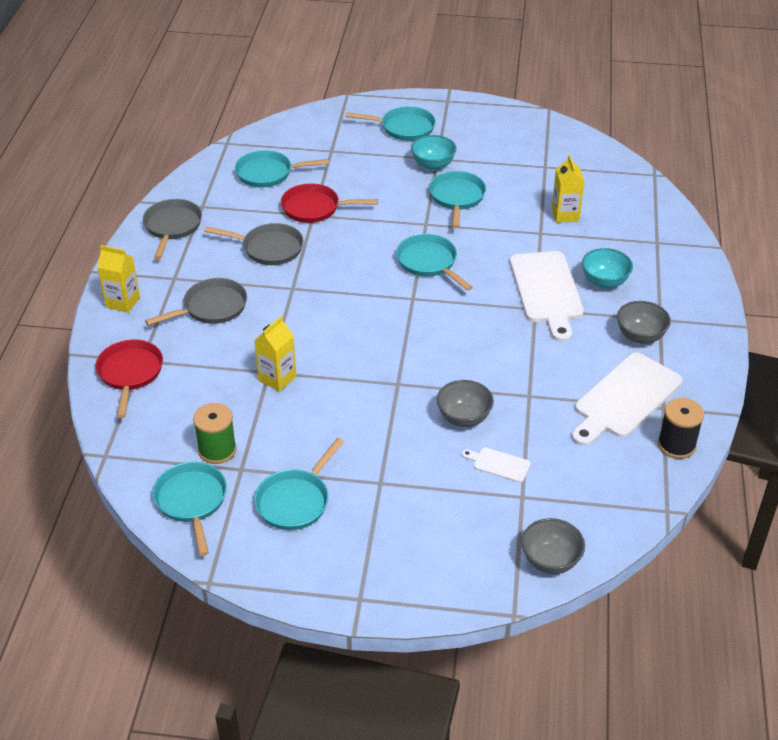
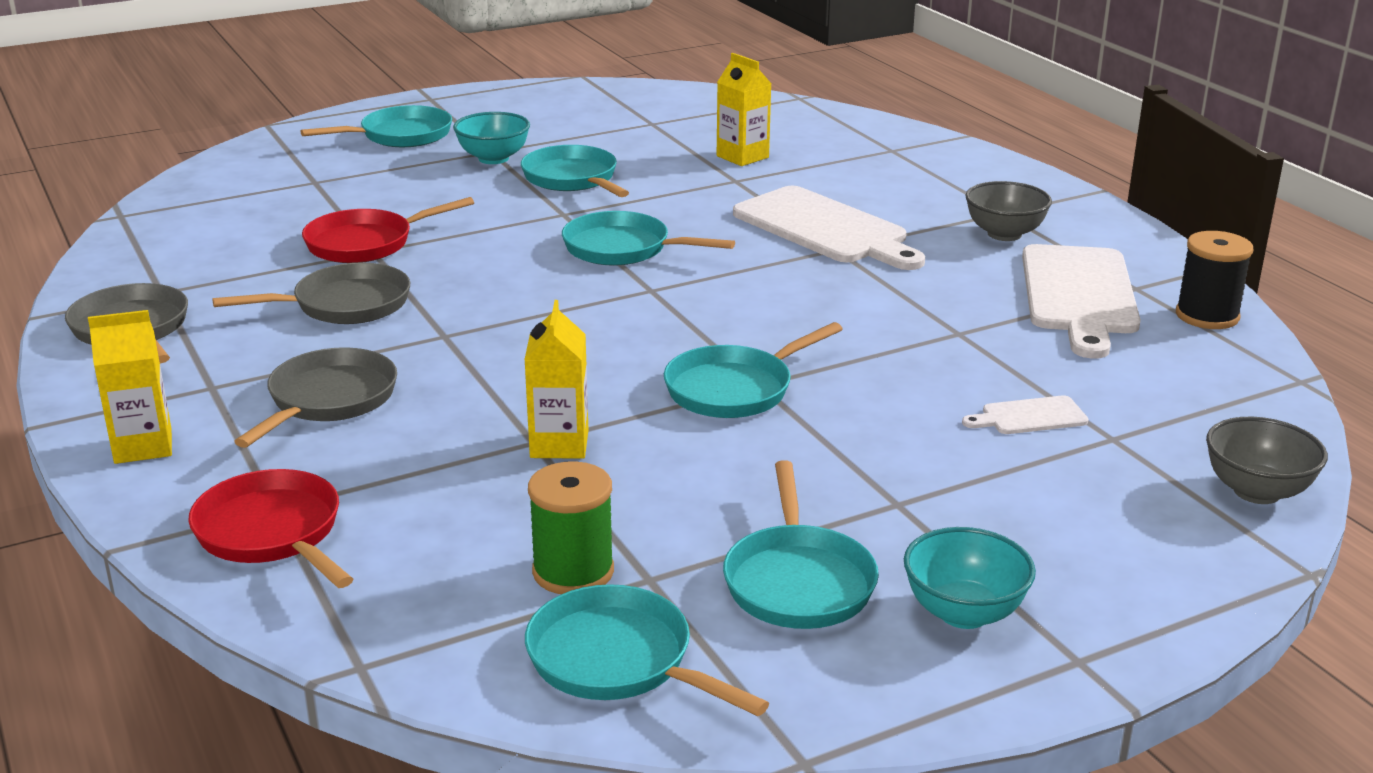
camera: 35 degrees left, 15 degrees down
turquoise pan [235,150,329,187] -> turquoise pan moved to [664,322,843,418]
grey bowl [437,380,494,427] -> none
turquoise bowl [582,248,633,289] -> turquoise bowl moved to [904,527,1036,629]

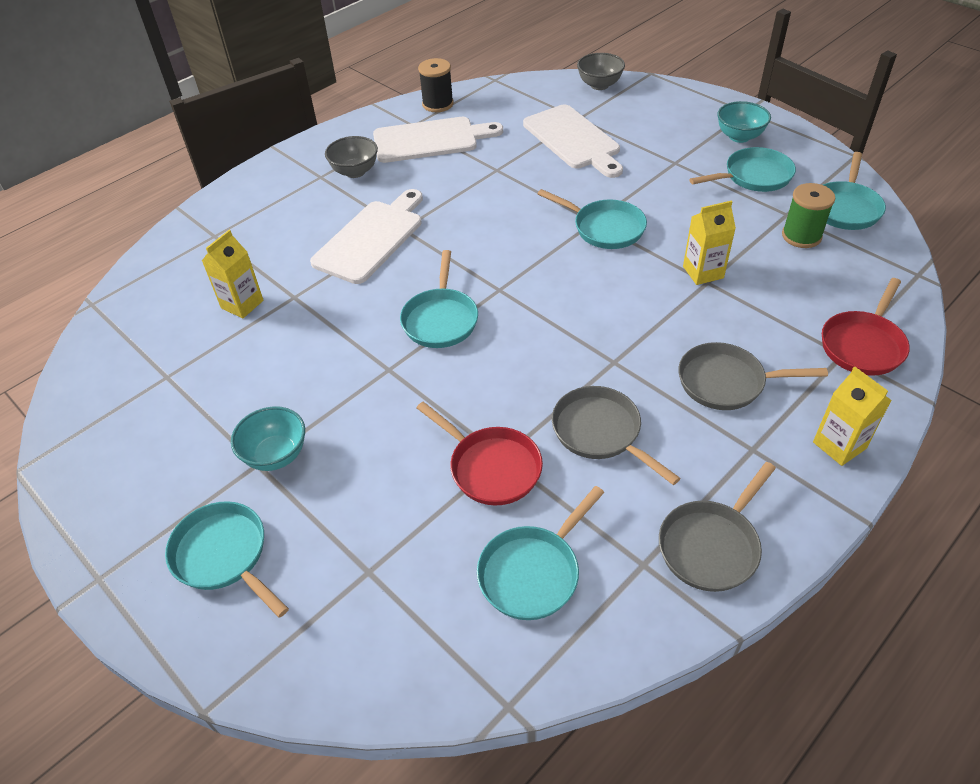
camera: 105 degrees left, 20 degrees up
turquoise pan [521,145,629,197] -> turquoise pan moved to [477,486,604,620]
white cutting board [962,395,1088,434] -> white cutting board [523,105,623,178], size x2.20

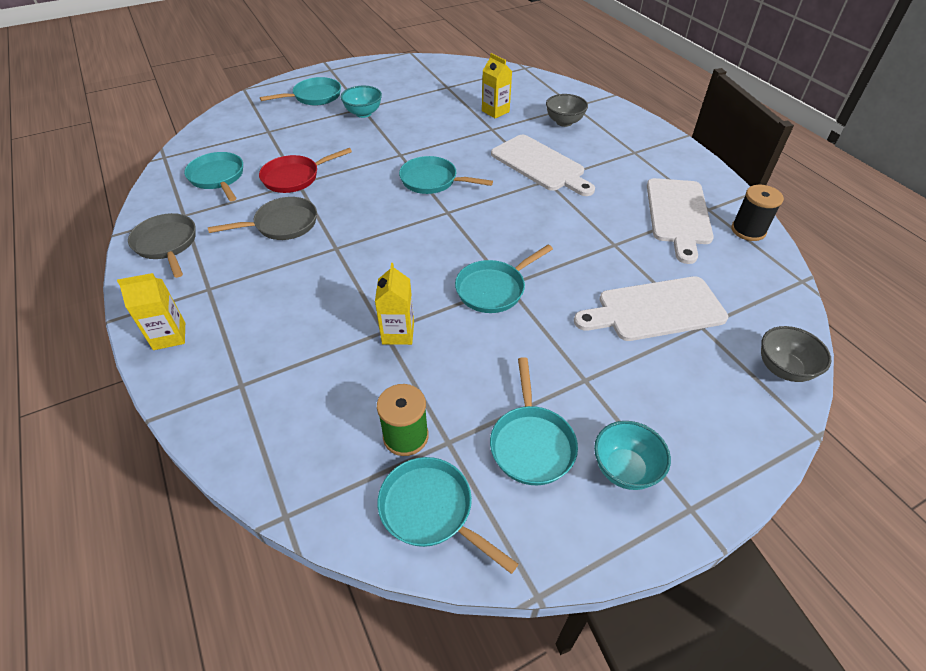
camera: 105 degrees right, 0 degrees up
grey bowl [325,136,378,178] -> grey bowl moved to [546,94,588,127]
grey pan [678,342,828,410] -> none
red pan [822,278,910,376] -> none

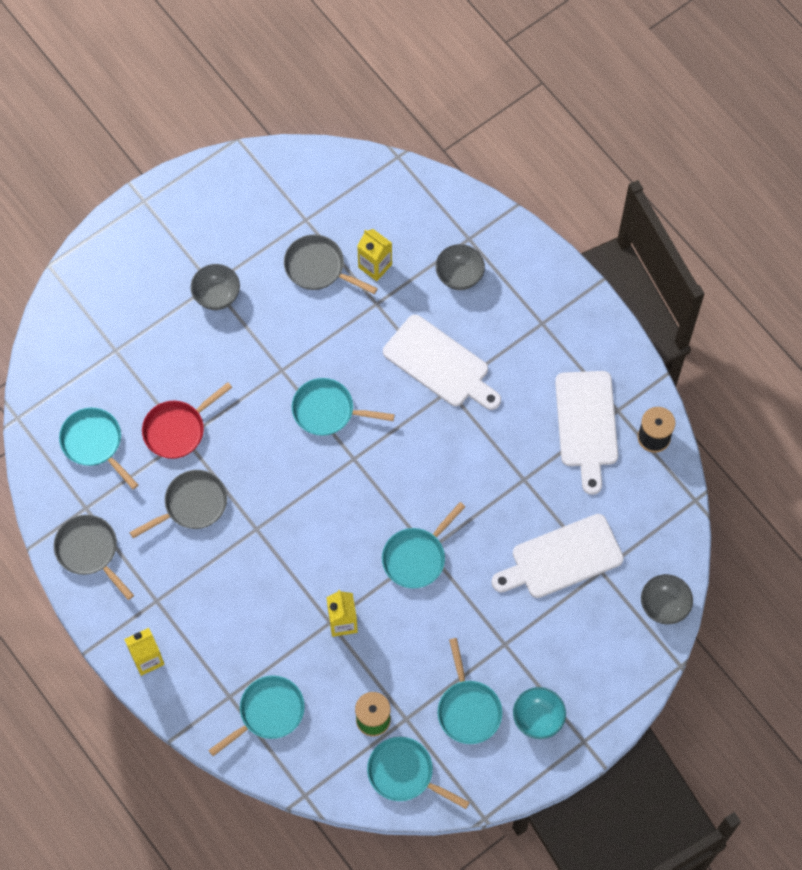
camera: 10 degrees left, 20 degrees up
turquoise pan [260,77,341,105] -> turquoise pan moved to [208,675,305,756]
turquoise bowl [340,86,382,118] -> grey bowl [191,264,240,310]
none -> grey pan [284,234,378,294]

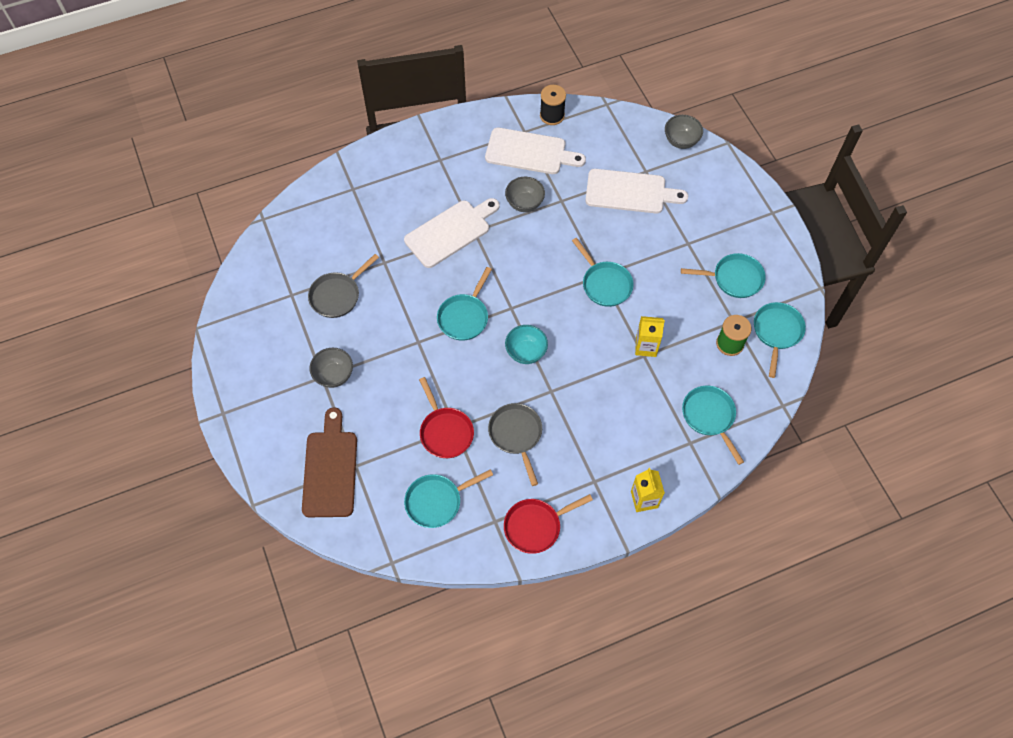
camera: 75 degrees left, 5 degrees down
grey pan [54,515,134,600] -> red pan [504,494,593,554]
yellow carton [357,229,392,281] -> none
turquoise pan [367,737,470,809] -> turquoise pan turned 150 degrees clockwise [754,302,806,378]
grey bowl [435,244,485,290] -> grey bowl moved to [505,177,545,212]
white cutting board [491,514,624,598] -> white cutting board turned 75 degrees counterclockwise [585,169,688,213]
turquoise bowl [513,687,566,739] -> turquoise bowl moved to [505,325,548,364]
none -> brown cutting board [302,407,357,517]

